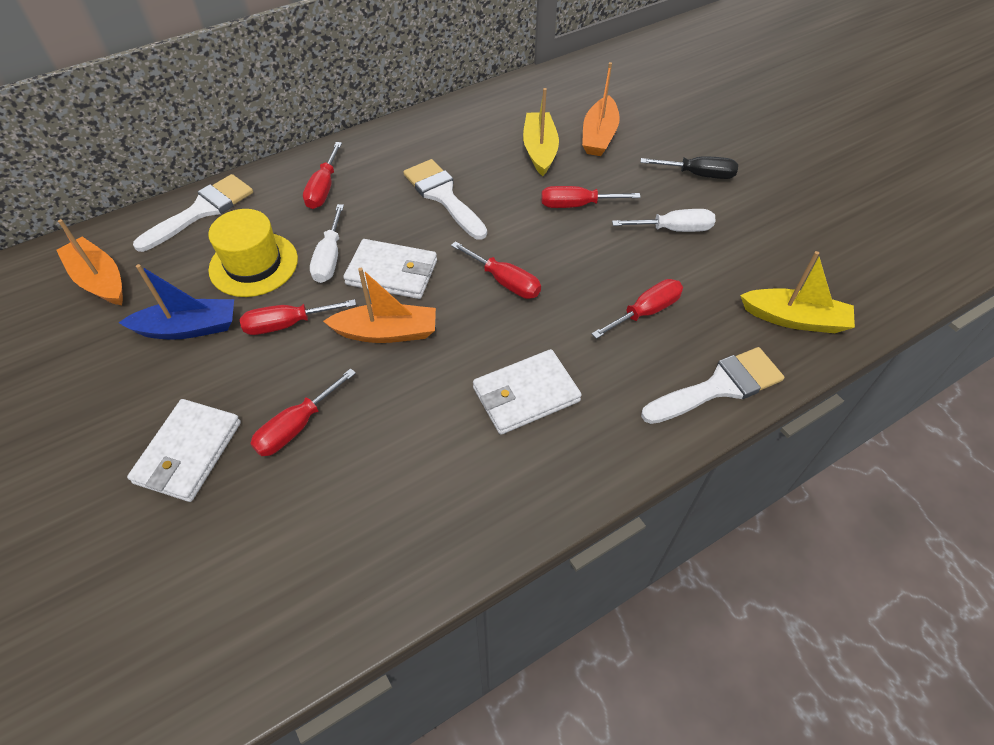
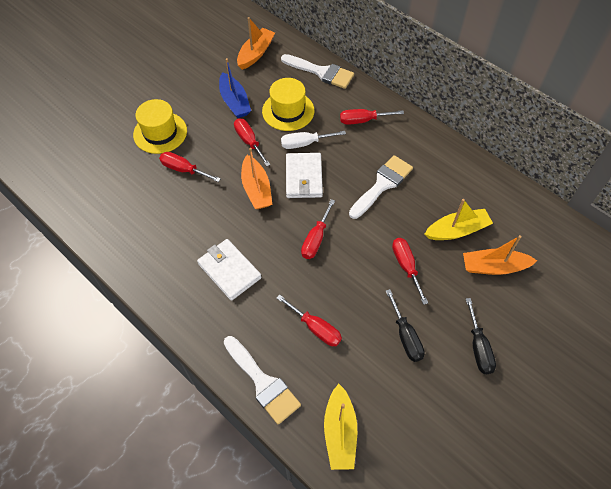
camera: 75 degrees right, 5 degrees up
white wallet [127,399,241,502] -> yellow hat [133,99,187,154]
white screwdriver [612,209,715,232] -> black screwdriver [386,289,425,362]

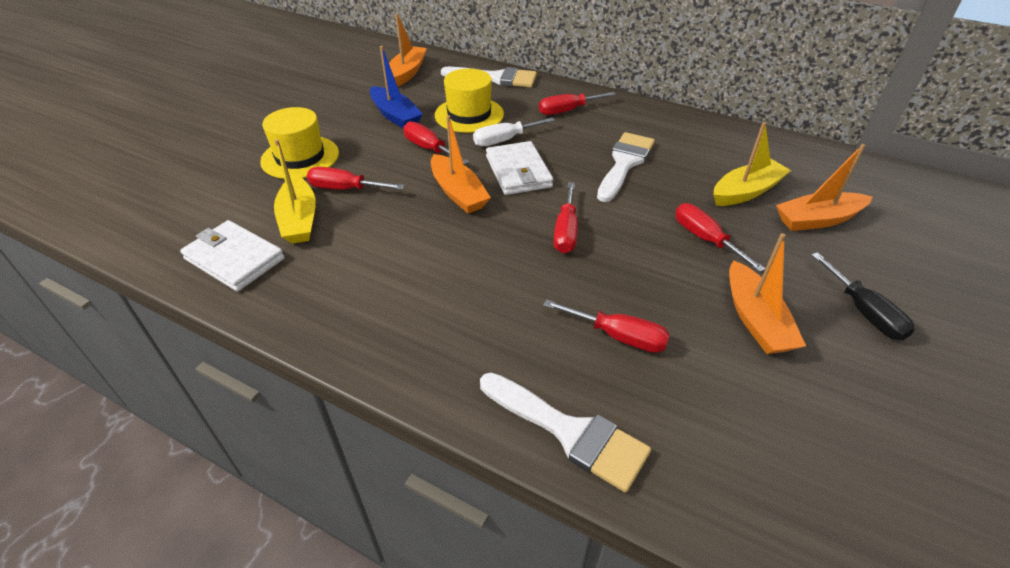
camera: 15 degrees left, 15 degrees down
white wallet [197,239,262,301] -> white wallet moved to [180,220,285,292]
yellow boat [324,384,357,470] -> yellow boat moved to [274,139,316,244]
black screwdriver [386,289,425,362] -> orange boat [729,233,806,354]

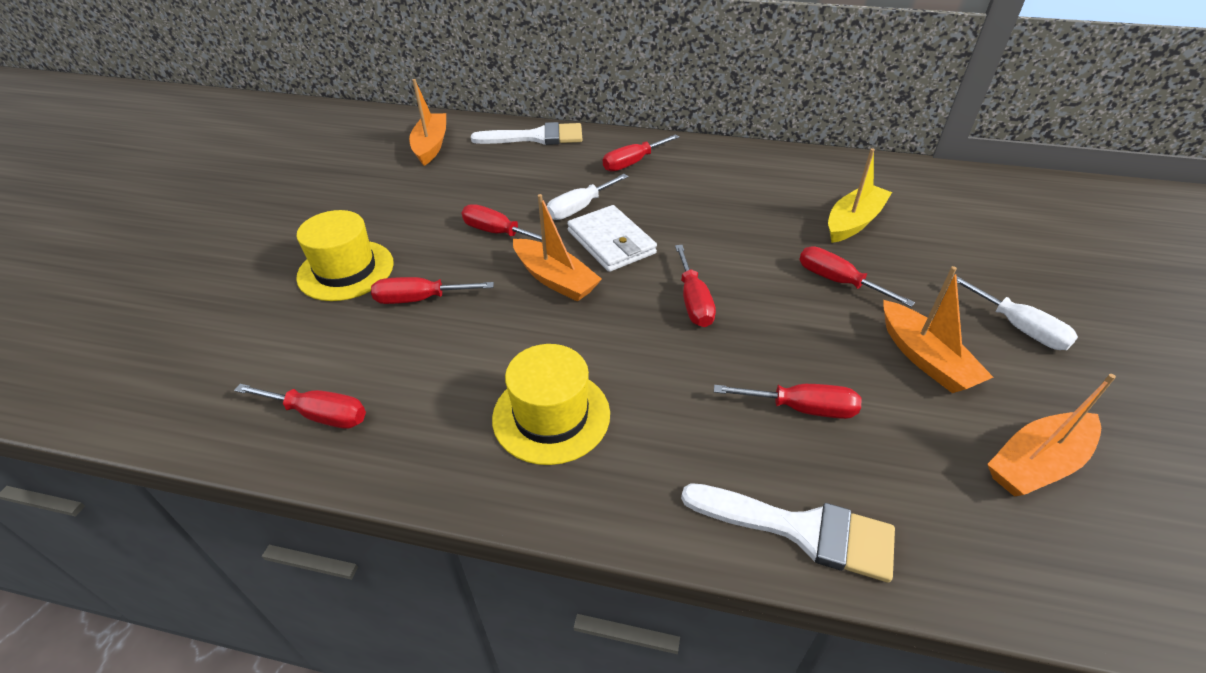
camera: 15 degrees left, 0 degrees up
white wallet [180,220,285,292] -> red screwdriver [234,384,366,429]
yellow boat [274,139,316,244] -> none
blue boat [370,46,423,128] -> none
yellow hat [435,69,504,133] -> yellow hat moved to [492,344,610,465]
white brush [597,132,655,202] -> none
orange boat [776,144,872,231] -> orange boat moved to [987,374,1116,497]
black screwdriver [811,252,915,340] -> white screwdriver [952,275,1078,350]

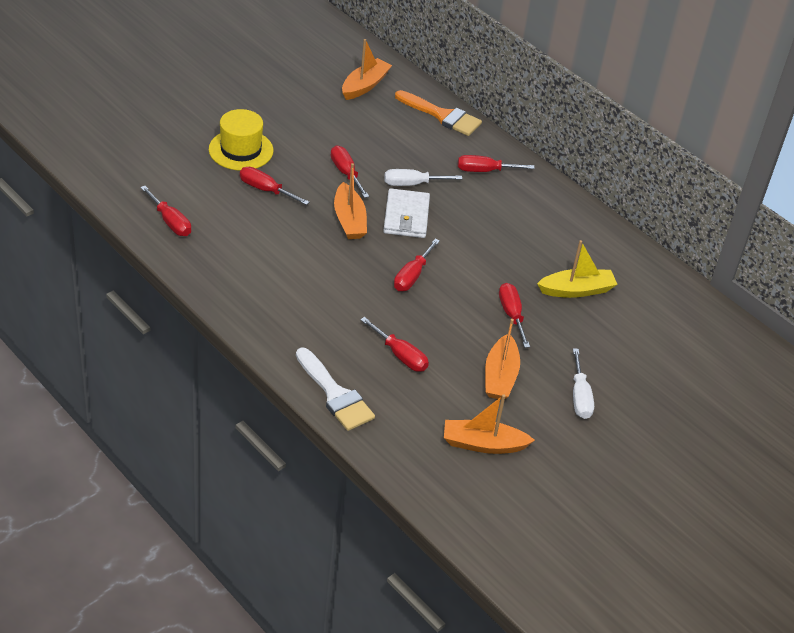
camera: 30 degrees right, 0 degrees up
white brush [471,122,582,145] -> orange brush [395,90,482,136]
yellow hat [492,344,610,465] -> none

